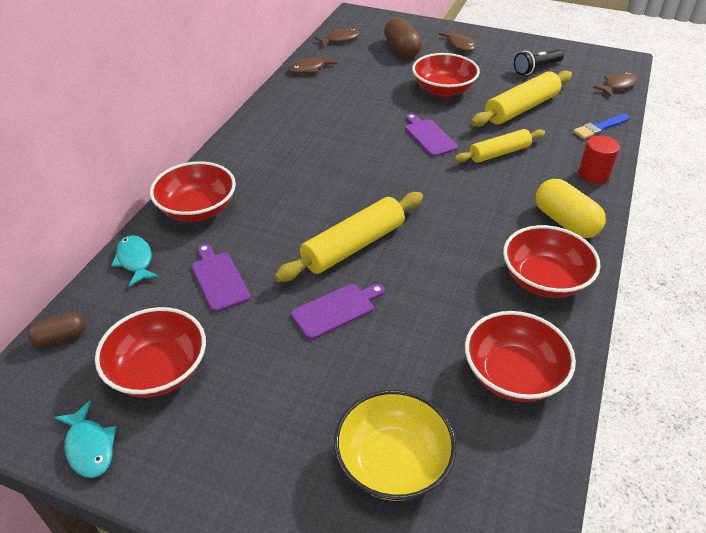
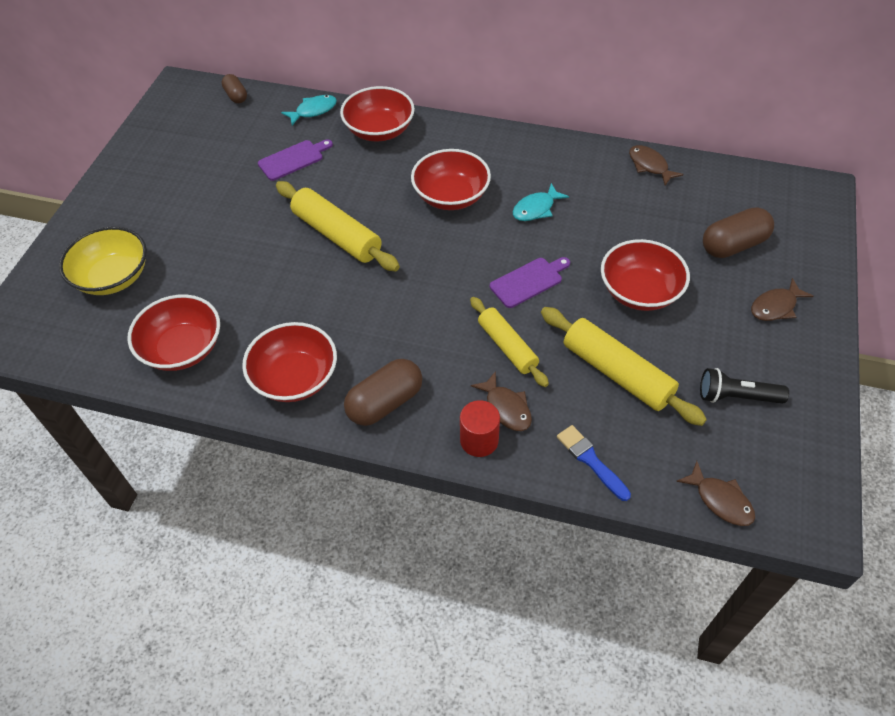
camera: 85 degrees right, 10 degrees up
turquoise fish [54,400,116,478] -> turquoise fish moved to [513,183,569,221]
red bowl [95,307,206,397] -> red bowl moved to [411,149,491,210]
purple cutting board [291,284,385,340] -> none
brown fish [315,28,360,46] -> brown fish moved to [471,371,532,431]
black flashlight [514,49,564,75] -> black flashlight turned 45 degrees counterclockwise [700,368,789,404]
yellow capsule [536,179,606,238] -> brown capsule [344,359,422,426]

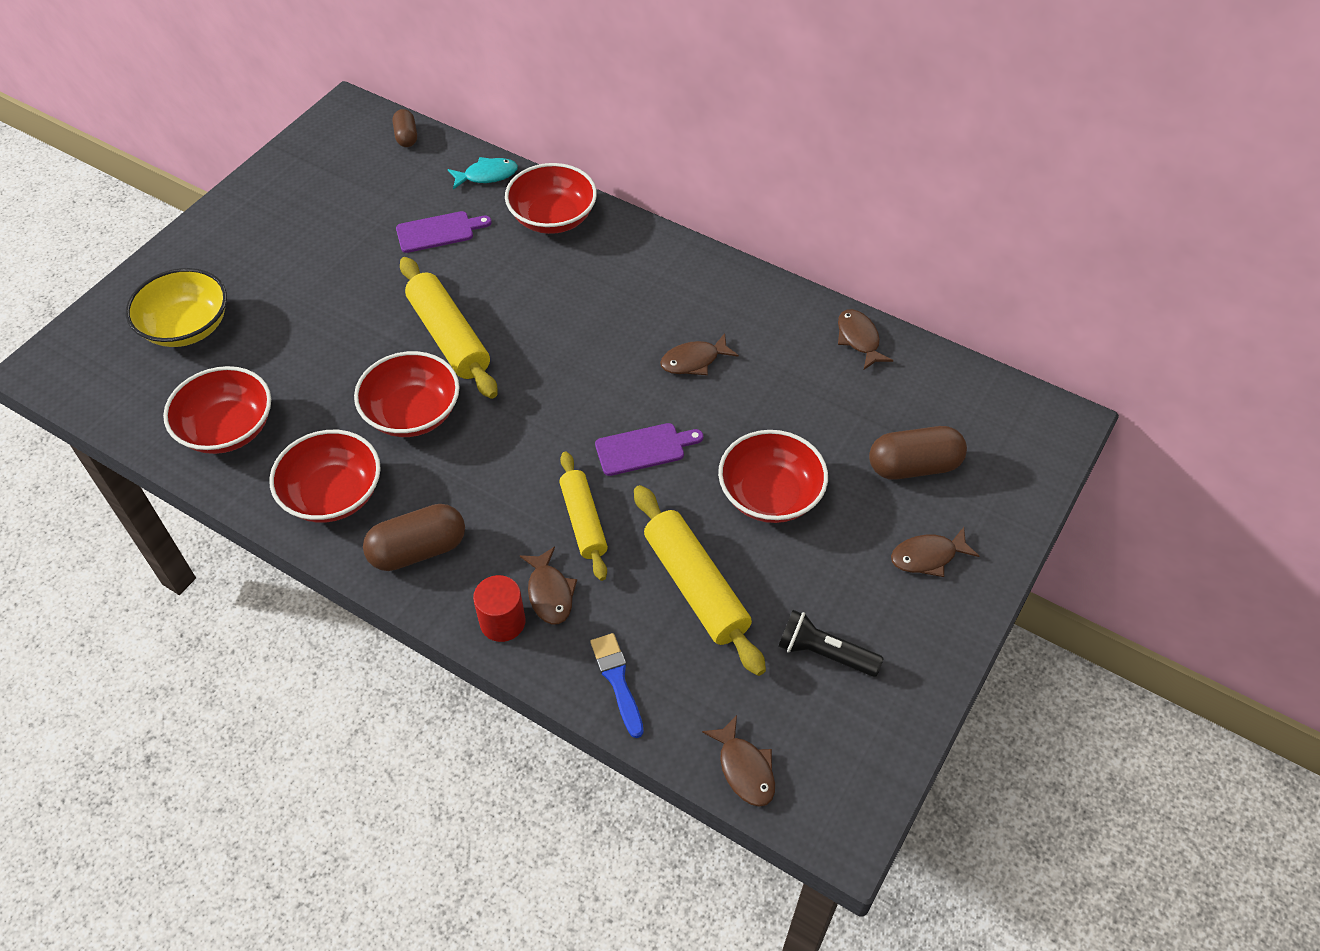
camera: 15 degrees right, 0 degrees up
red bowl [411,149,491,210] -> red bowl moved to [354,351,459,437]
turquoise fish [513,183,569,221] -> brown fish [660,333,739,375]

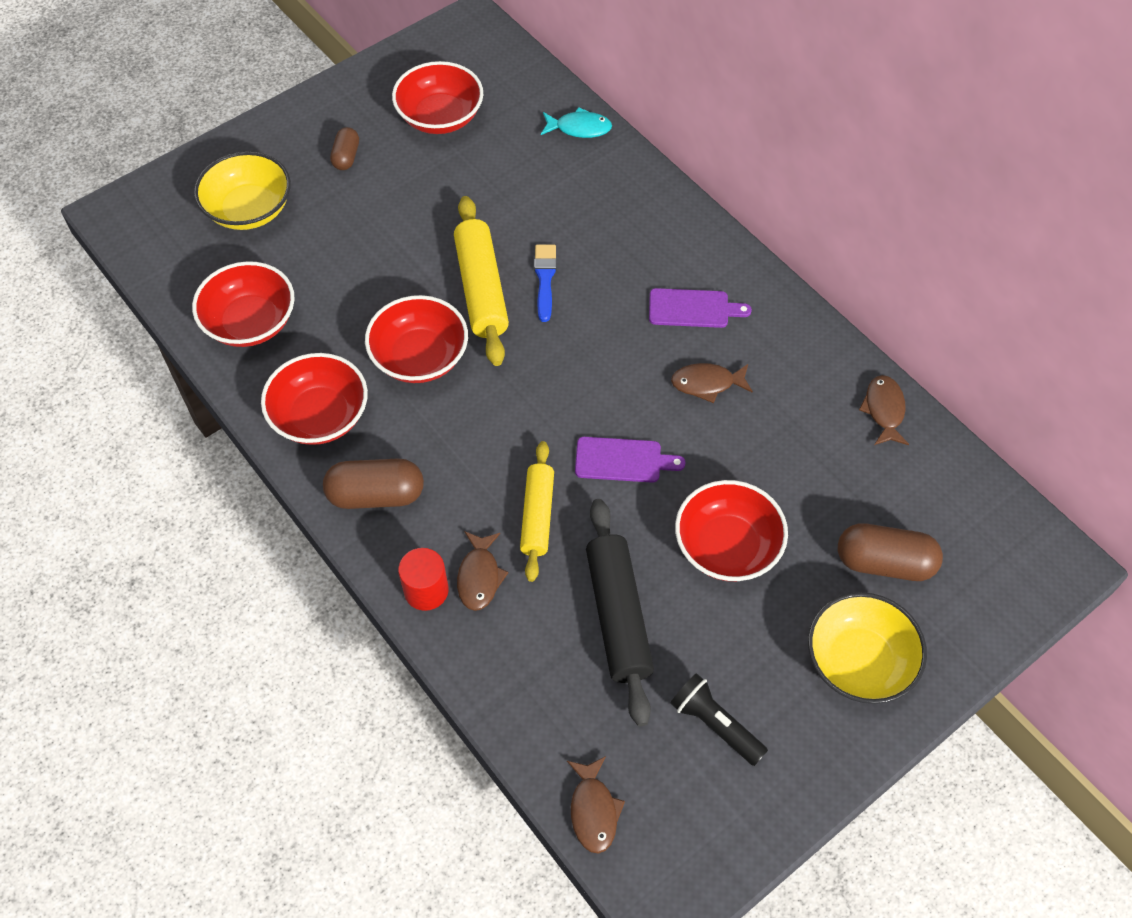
camera: 20 degrees right, 5 degrees up
brown capsule [393,109,417,147] -> brown capsule moved to [330,127,359,170]
purple cutting board [396,211,492,253] -> purple cutting board moved to [649,288,752,328]
red bowl [505,163,597,234] -> red bowl moved to [392,61,483,134]
blue brush [590,633,644,738] -> blue brush moved to [534,244,557,322]
yellow rolling pin [634,485,766,676] -> black rolling pin [586,499,654,726]
brown fish [891,527,979,577] -> yellow bowl [808,592,927,704]

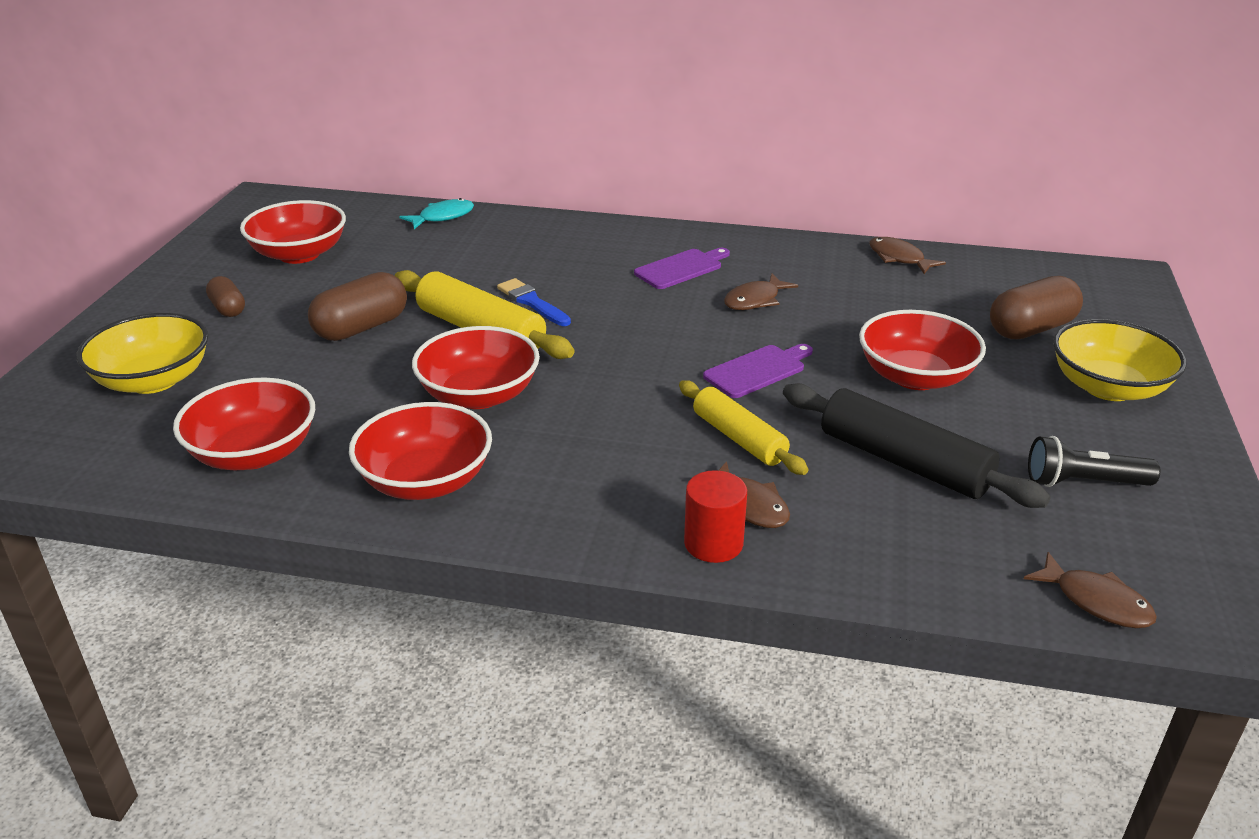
camera: 40 degrees left, 25 degrees down
brown capsule [323,458,424,509] -> brown capsule moved to [308,272,407,341]

